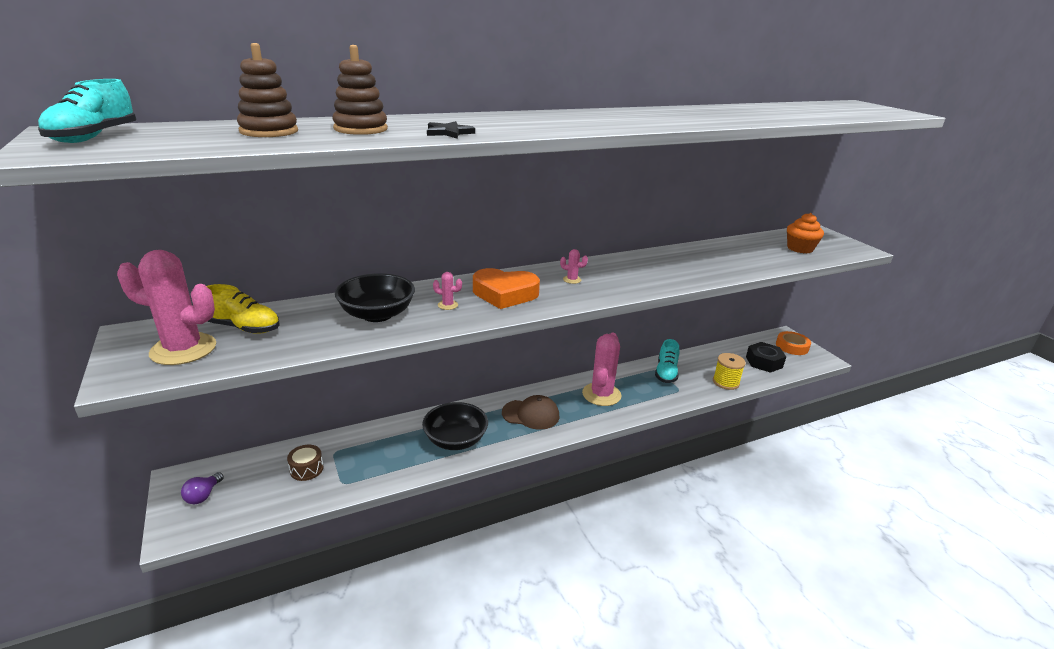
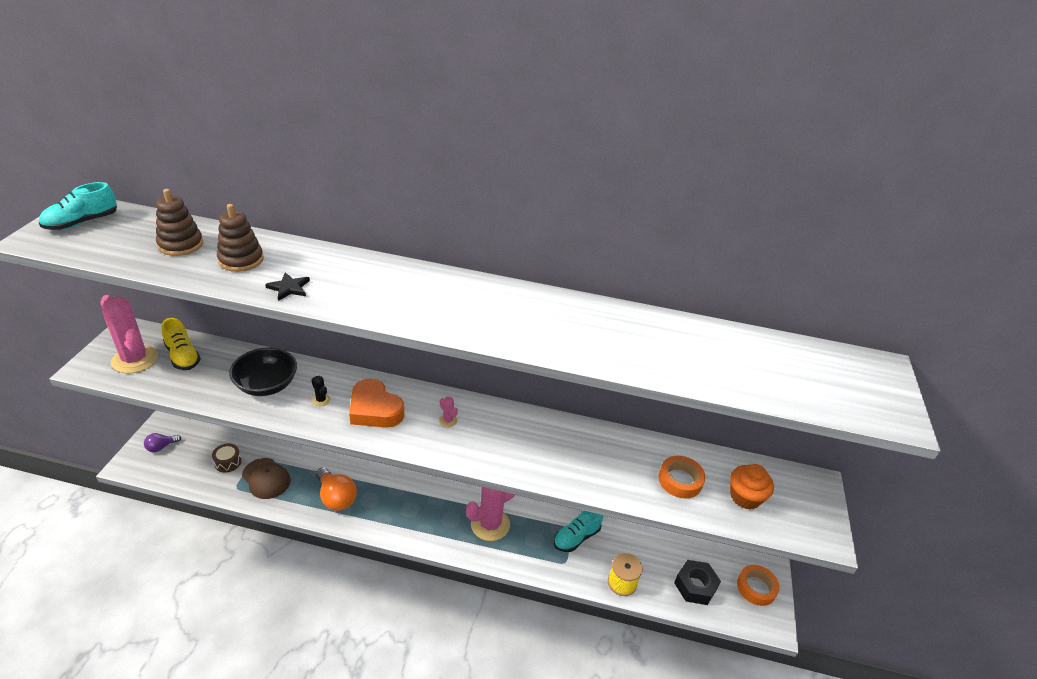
camera: 35 degrees right, 10 degrees up
black bowl [422,402,488,450] -> orange light bulb [316,467,357,511]
pink cactus [433,272,462,310] -> black cactus [312,376,330,406]
brown cap [502,395,560,430] -> brown cap moved to [242,458,291,499]
none -> orange tape [658,456,705,498]

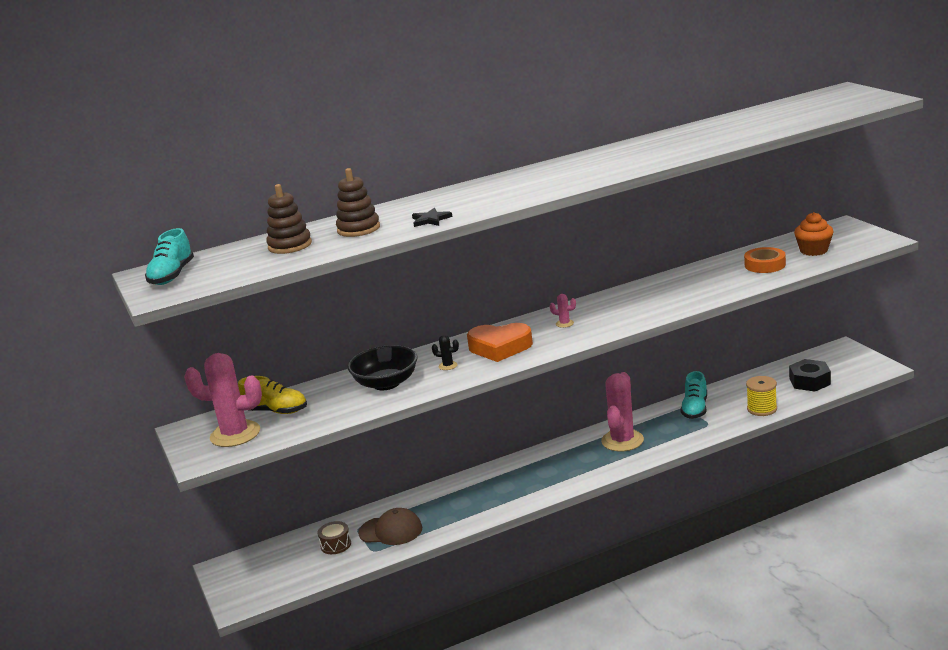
camera: 30 degrees left, 15 degrees down
purple light bulb [144,433,181,452] -> none
orange light bulb [316,467,357,511] -> none
orange tape [737,565,779,606] -> none

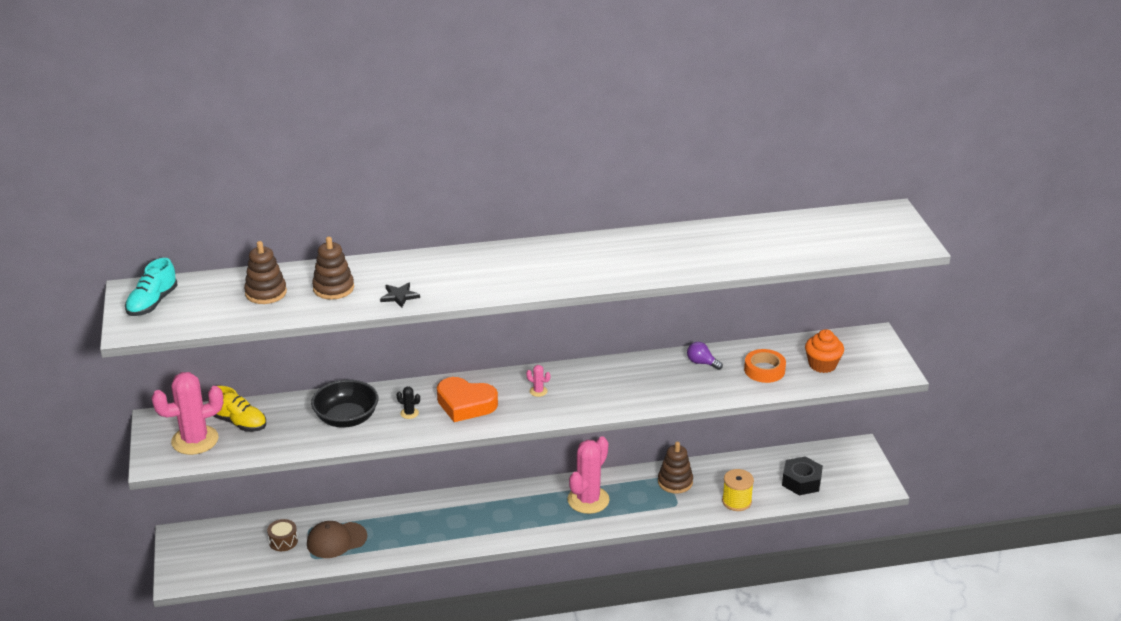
camera: 10 degrees right, 10 degrees up
pink cactus [184,353,262,447] -> pink cactus turned 45 degrees counterclockwise [151,372,223,455]
brown cap [358,508,422,545] -> brown cap turned 135 degrees clockwise [307,521,367,558]
turquoise shoe [680,371,707,419] -> brown stacking toy [658,442,693,494]
none -> purple light bulb [687,342,723,370]

